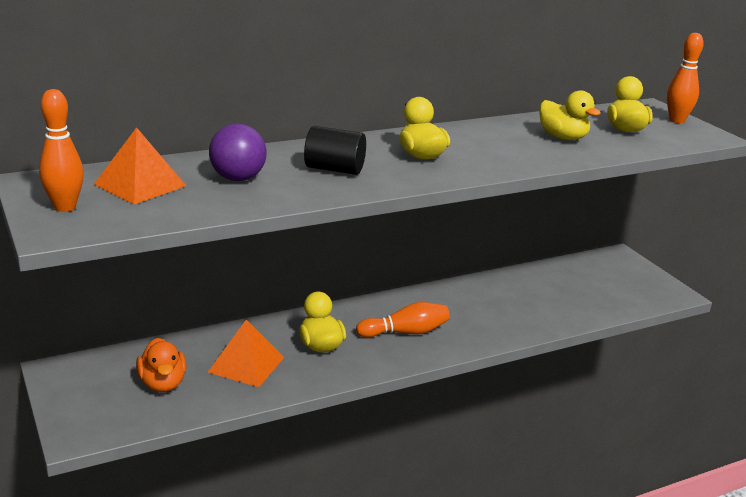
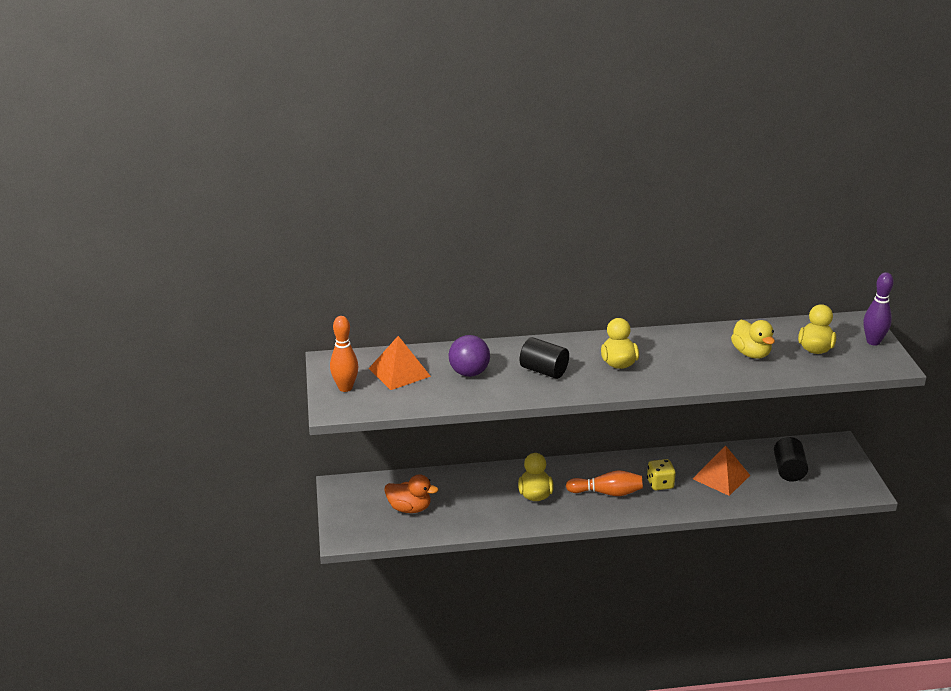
camera: 20 degrees right, 5 degrees up
orange duck [136,338,187,392] -> orange duck turned 75 degrees counterclockwise [385,474,438,513]
orange pyramid [207,319,285,387] -> orange pyramid moved to [693,445,750,496]
orange bowling pin [667,33,704,123] -> purple bowling pin [863,272,894,346]
none -> yellow dice [647,459,676,490]
none -> black cylinder [774,437,808,482]

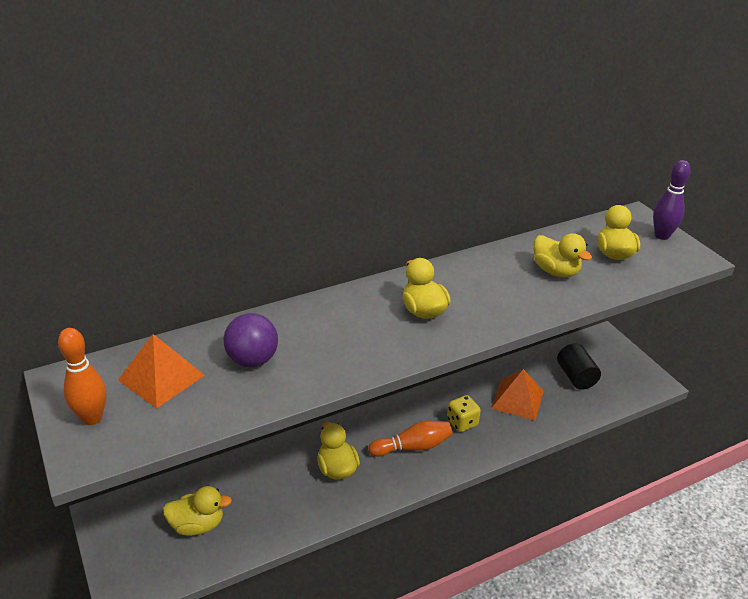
camera: 20 degrees left, 5 degrees up
orange duck [385,474,438,513] -> yellow duck [163,486,232,536]
black cylinder [519,337,569,379] -> none

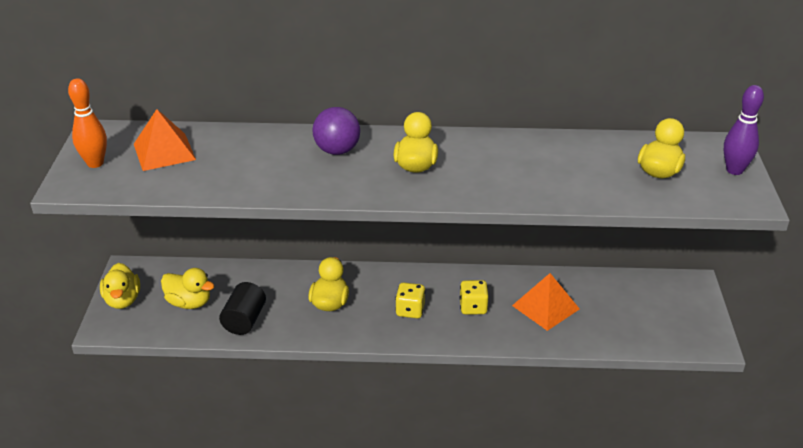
camera: 30 degrees right, 0 degrees up
purple ball [224,313,278,367] -> purple ball moved to [313,107,360,155]
orange bowling pin [368,420,452,457] -> yellow dice [395,283,426,318]
yellow duck [534,233,592,277] -> yellow duck moved to [100,263,140,309]
black cylinder [557,343,601,390] -> black cylinder moved to [219,282,266,335]

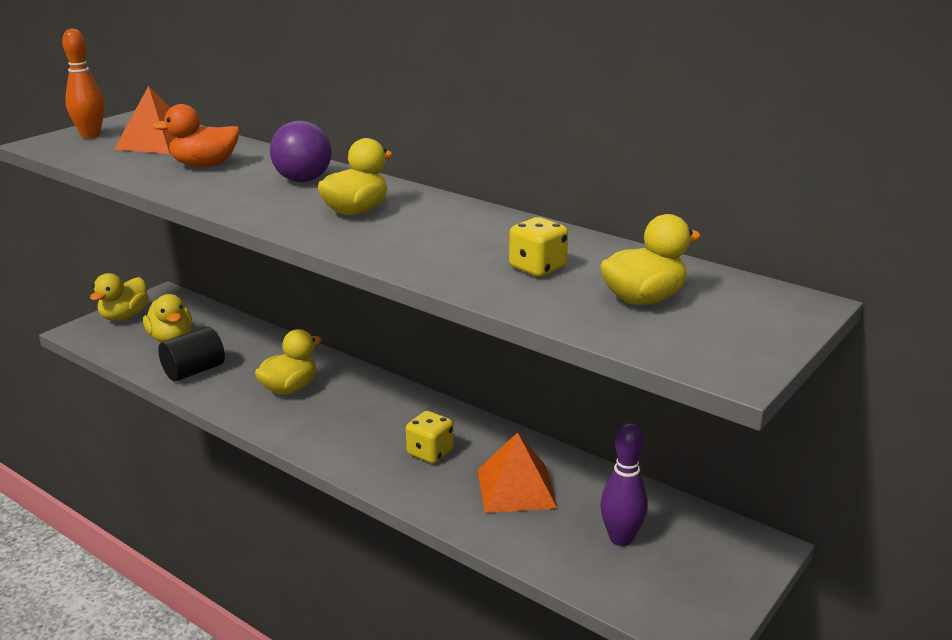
camera: 35 degrees right, 10 degrees down
yellow dice [395,283,426,318] -> yellow dice moved to [509,217,568,277]
purple bowling pin [724,85,764,175] -> purple bowling pin moved to [600,423,648,546]
none -> orange duck [152,104,240,167]

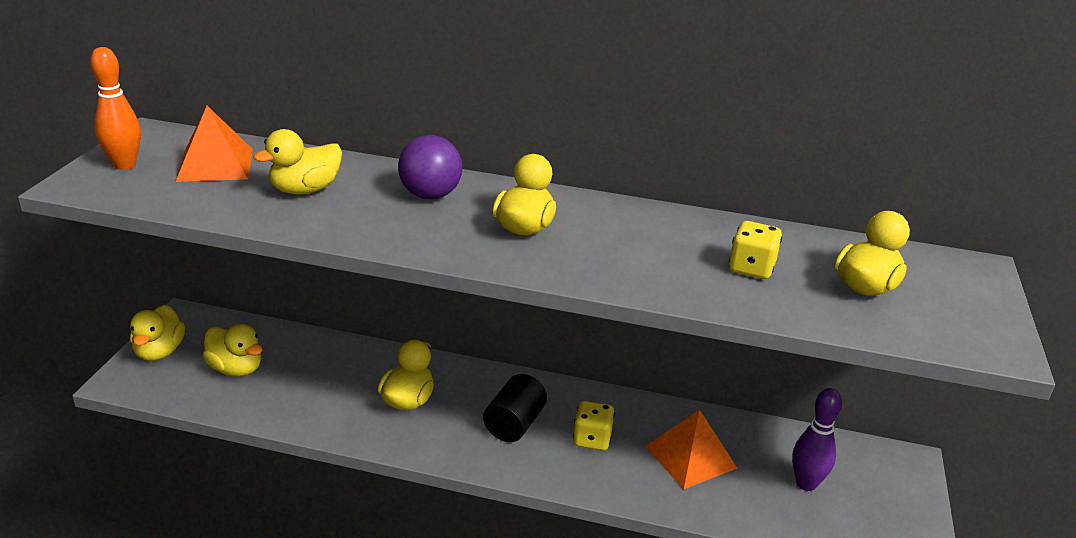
camera: 25 degrees left, 5 degrees up
orange duck [152,104,240,167] -> yellow duck [253,129,342,194]
black cylinder [158,327,225,381] -> black cylinder moved to [483,374,547,442]

